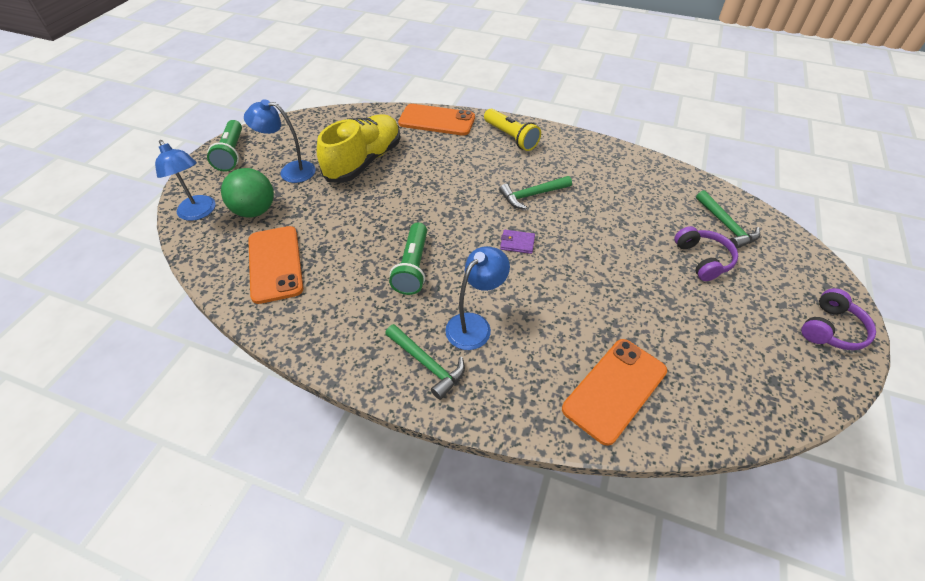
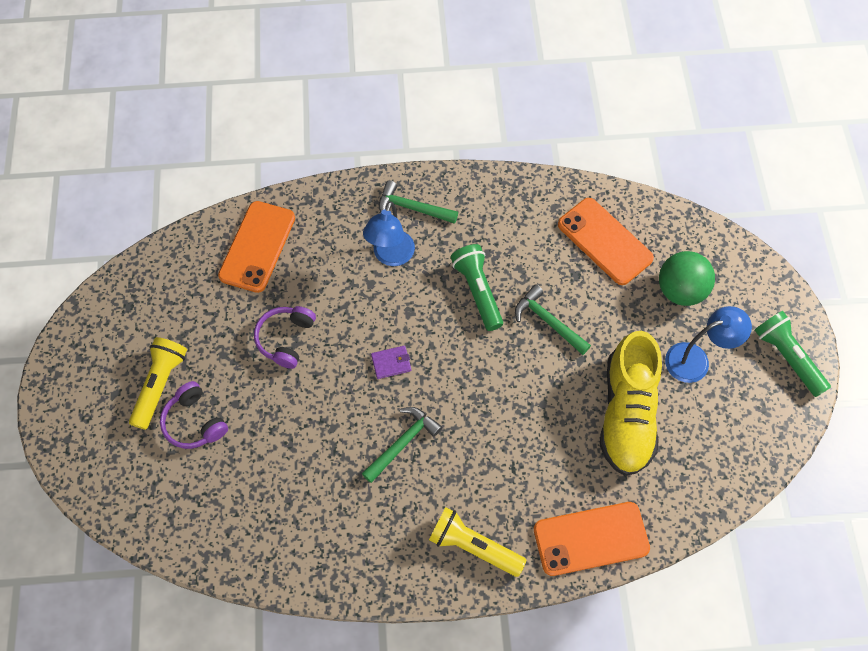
camera: 155 degrees right, 15 degrees up
blue lamp [155,140,215,221] -> none
green hammer [696,190,760,248] -> green hammer moved to [515,285,591,355]
purple headphones [801,288,876,350] -> purple headphones moved to [254,306,316,369]
none -> yellow flashlight [129,337,187,430]

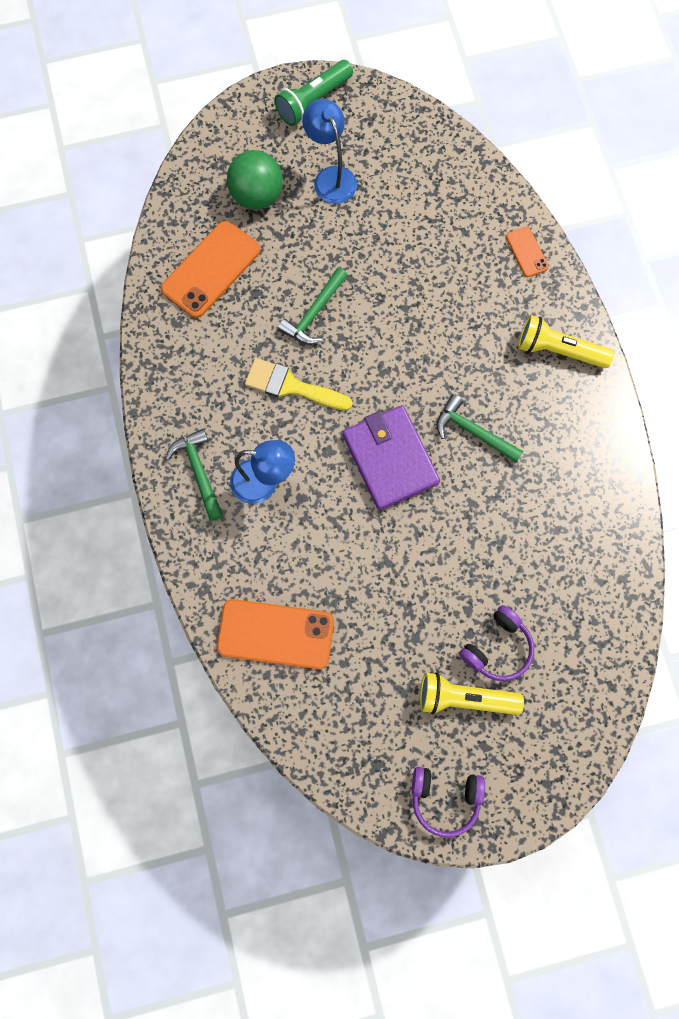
camera: 100 degrees left, 10 degrees up
purple headphones [254,306,316,369] -> purple headphones moved to [412,767,485,837]
purple wallet [371,346,411,379] -> purple wallet [343,405,440,510], size x2.34
green hammer [379,180,458,224] -> green hammer turned 150 degrees clockwise [166,429,223,521]
yellow flashlight [429,507,526,577] -> yellow flashlight turned 90 degrees clockwise [518,315,614,368]
green flashlight [451,244,503,331] -> yellow brush [245,358,353,410]
orange phone [534,502,650,576] -> orange phone [506,227,549,277], size x0.51
yellow shoe [600,331,662,476] -> none

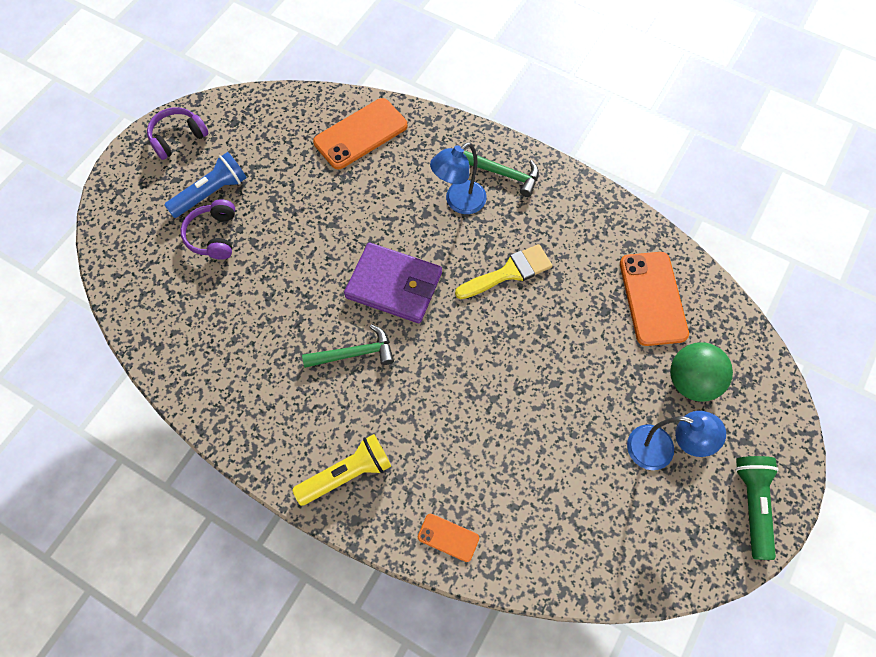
camera: 135 degrees right, 10 degrees down
green hammer [278,268,348,345] -> none
yellow flashlight [420,672,524,715] -> blue flashlight [164,152,247,218]

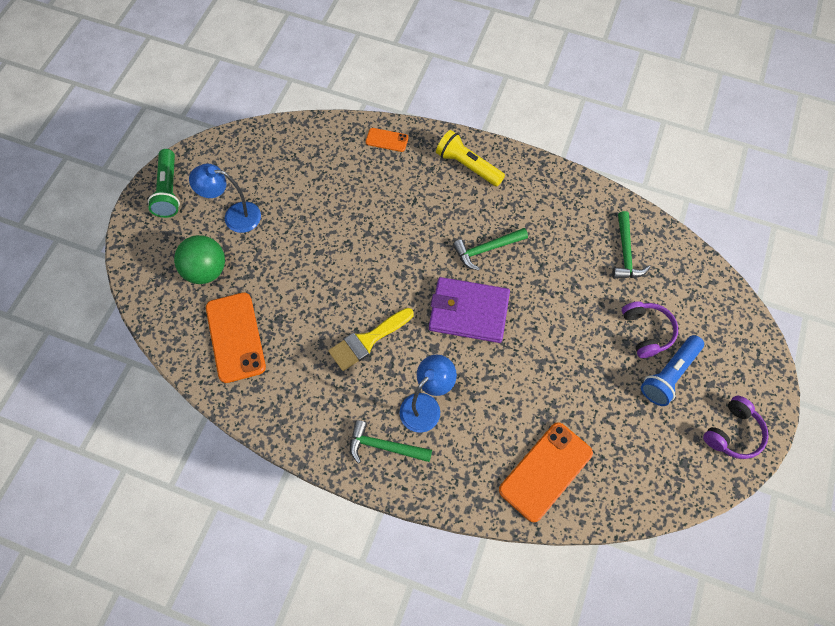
camera: 170 degrees right, 0 degrees up
yellow flashlight [292,434,391,506] -> yellow flashlight turned 75 degrees clockwise [436,130,505,187]
none -> green hammer [612,211,650,279]

